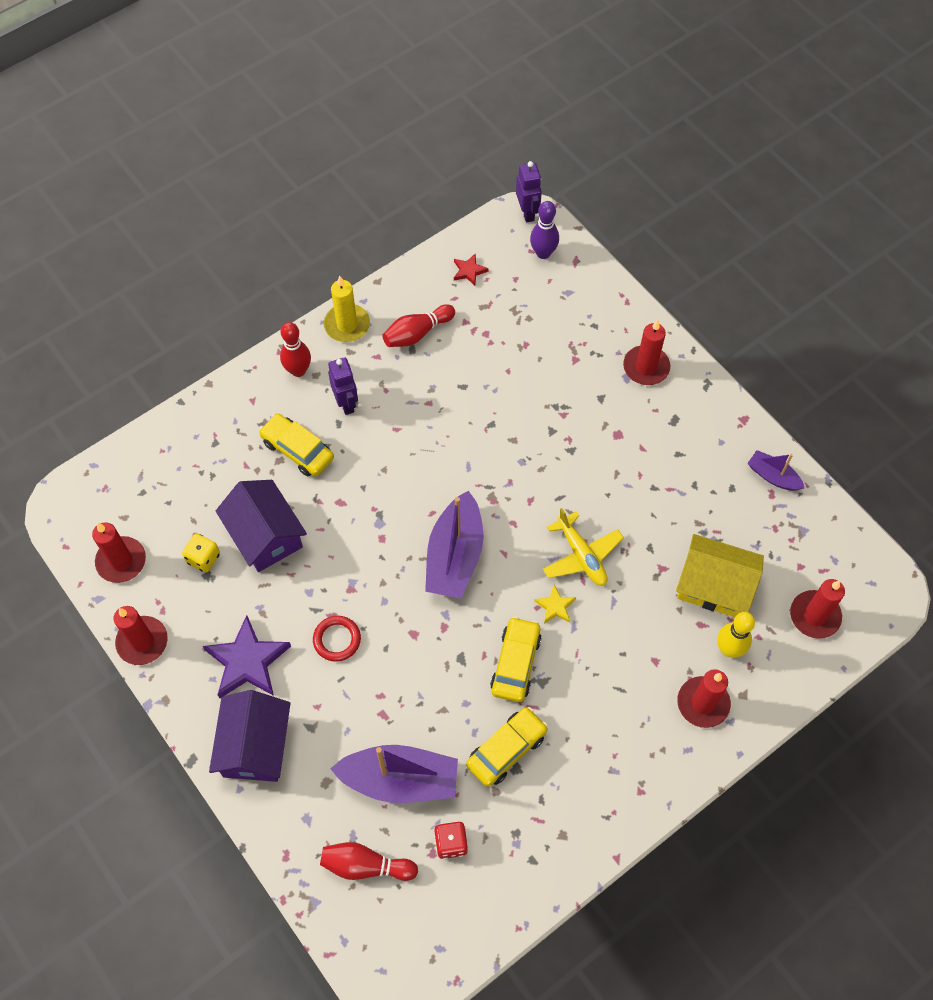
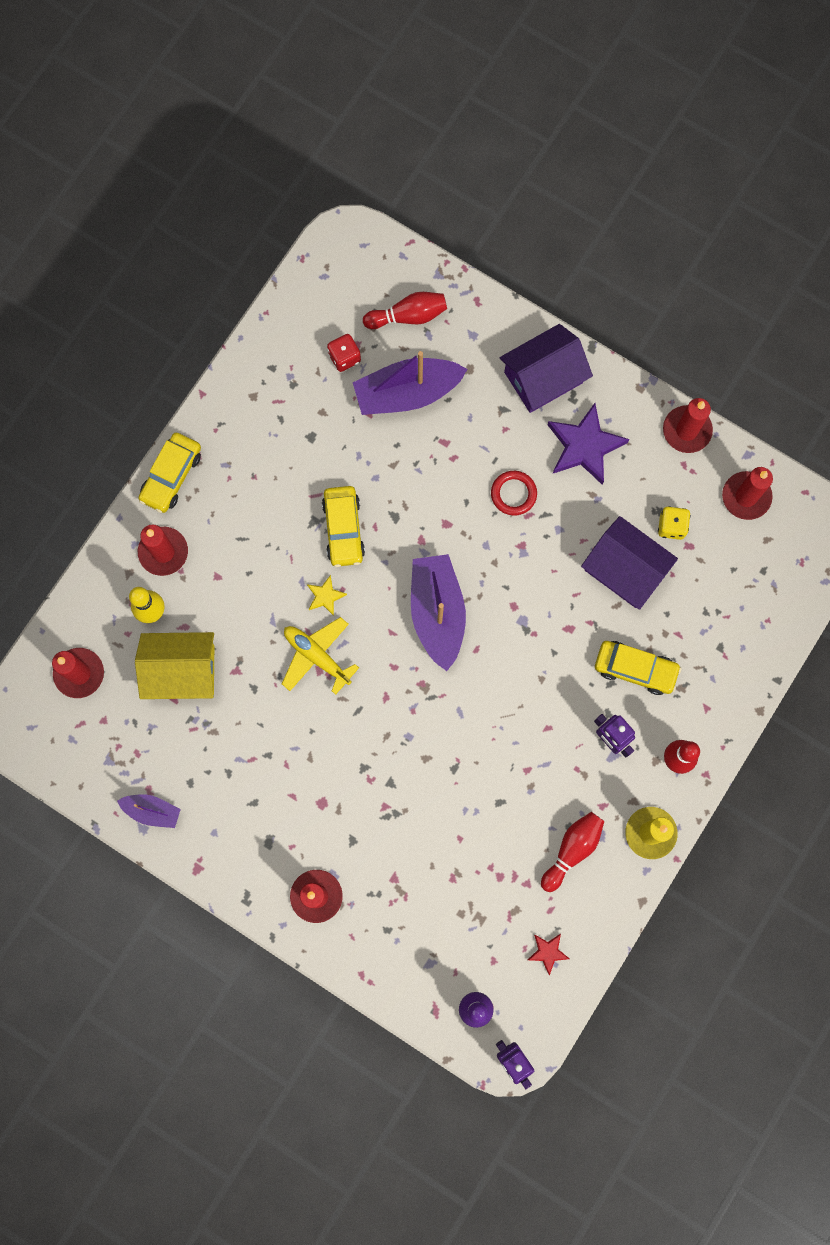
camera: 160 degrees right, 15 degrees up
purple house [209,690,291,782] -> purple house turned 75 degrees clockwise [500,324,593,413]
yellow car [466,707,548,787] -> yellow car moved to [139,433,201,513]

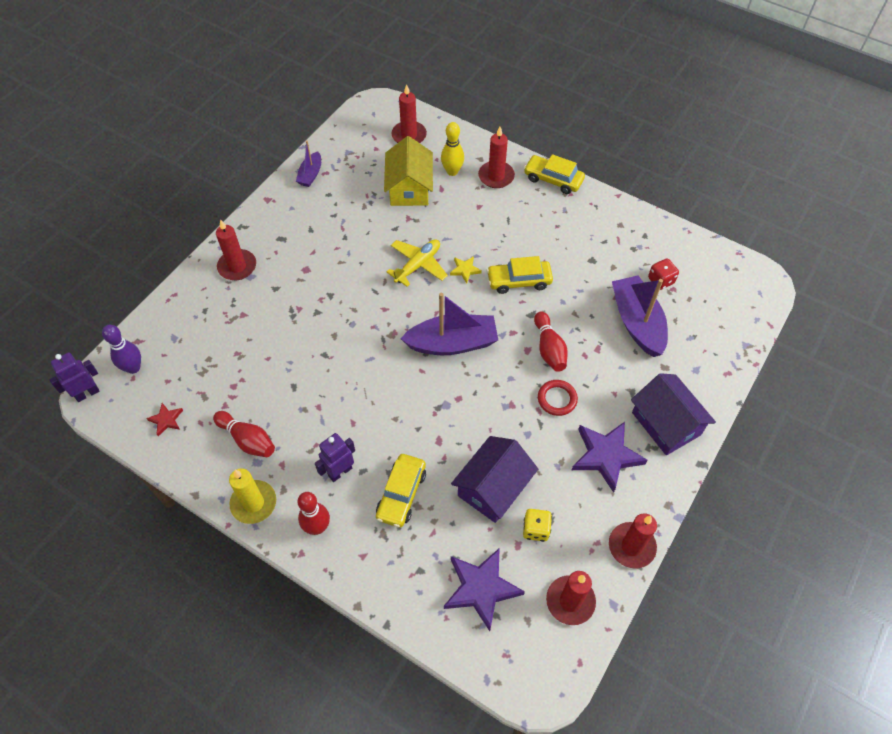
camera: 90 degrees right, 20 degrees down
red bowling pin [363,292,447,329] -> red bowling pin moved to [534,311,568,372]
none -> purple star [444,548,525,631]

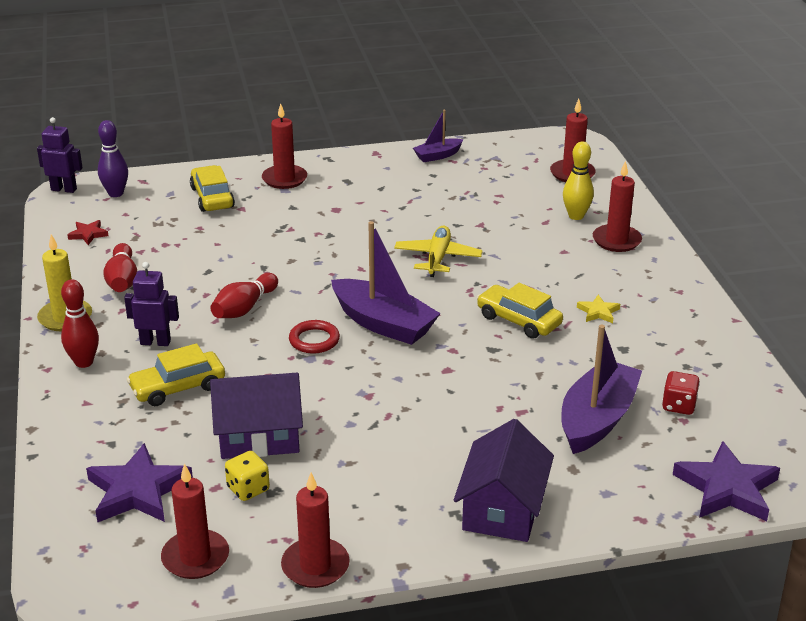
camera: 45 degrees right, 25 degrees down
yellow house [384,136,433,206] -> none
yellow plane [387,239,448,287] -> yellow plane turned 75 degrees counterclockwise [394,226,483,277]
yellow star [450,256,482,283] -> yellow star moved to [577,295,620,323]
yellow car [524,154,585,194] -> yellow car moved to [190,165,235,212]
red bowling pin [534,311,568,372] -> red bowling pin moved to [210,273,278,318]
red ring [538,380,578,416] -> red ring moved to [289,320,340,354]
purple star [572,422,647,493] -> purple star moved to [673,441,780,521]

